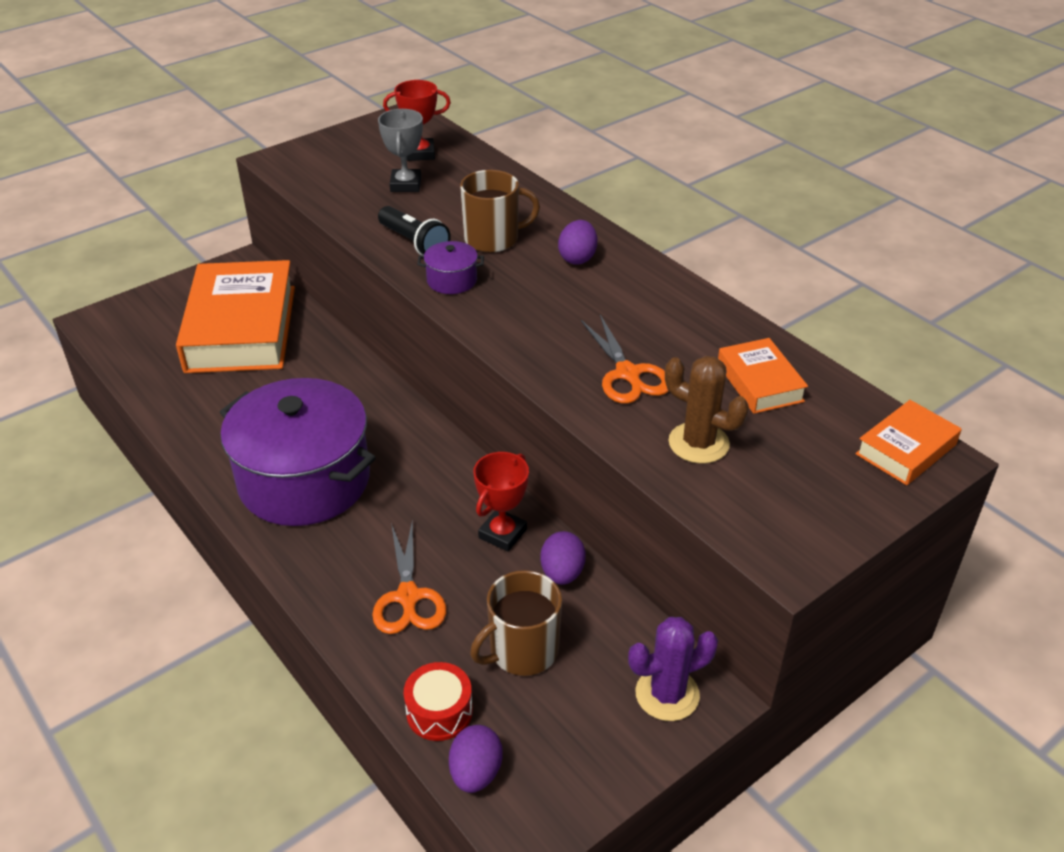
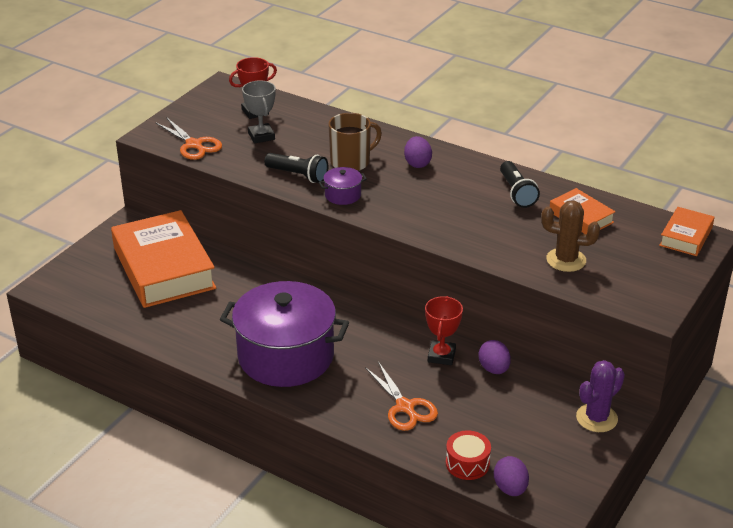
camera: 20 degrees left, 5 degrees down
brown mug [470,570,562,676] -> none
orange scissors [581,315,669,404] -> orange scissors moved to [155,117,222,160]
none -> black flashlight [500,161,540,208]

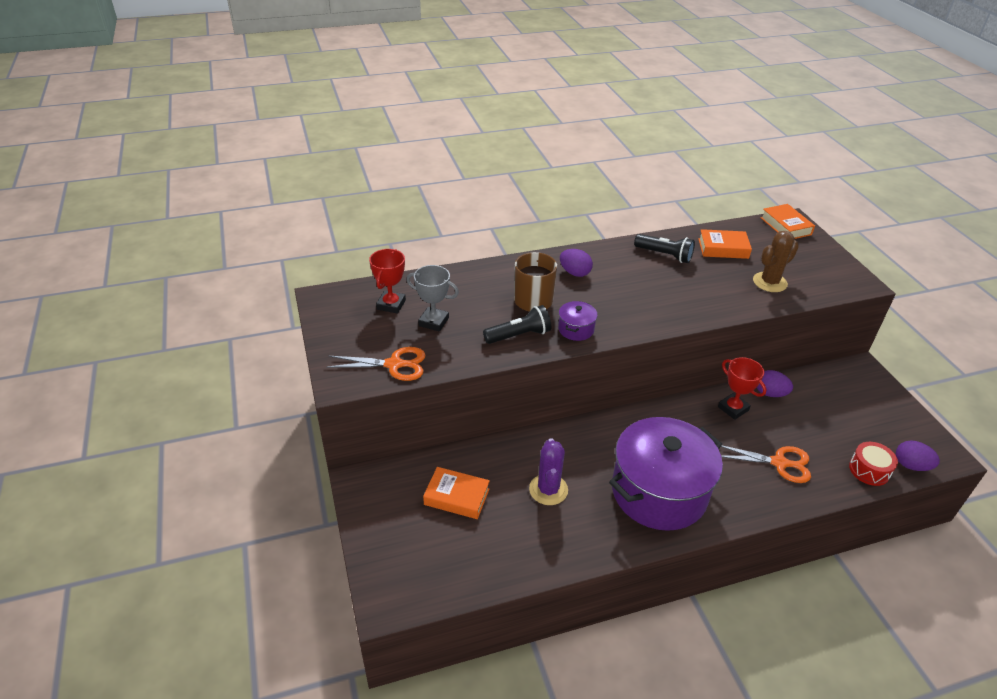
camera: 50 degrees left, 5 degrees up
orange book [111,210,216,308] -> orange book [423,467,490,519], size x0.48
purple cactus [576,360,625,432] -> purple cactus moved to [529,438,568,505]

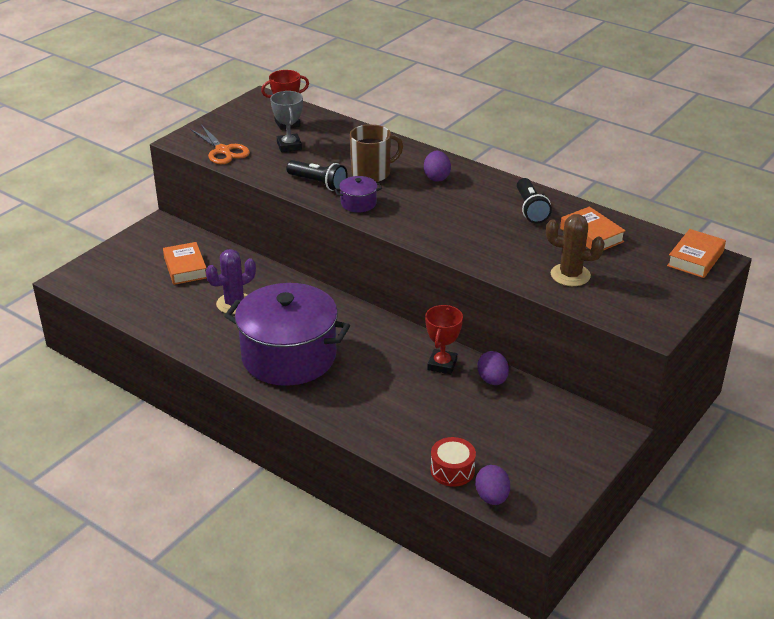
camera: 55 degrees right, 5 degrees down
orange scissors [721,446,811,483] -> none

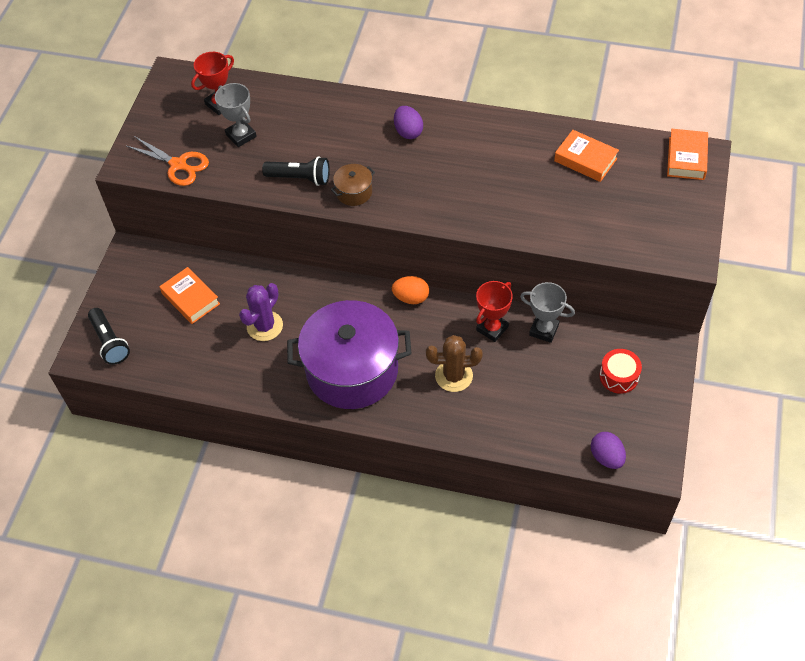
camera: 20 degrees left, 20 degrees up
purple pot [335,176,382,213] -> brown pot [331,164,375,206]
brown mug [350,124,403,182] -> none
red trophy [425,305,463,374] -> red trophy turned 45 degrees clockwise [476,281,513,342]
red drum [430,437,476,487] -> red drum moved to [599,349,642,394]
purple egg [477,351,509,385] -> grey trophy [520,282,575,343]
black flashlight [517,178,552,223] -> black flashlight moved to [88,308,130,365]
brown cactus [546,214,605,286] -> brown cactus moved to [426,335,483,392]
none -> orange egg [392,276,429,304]

